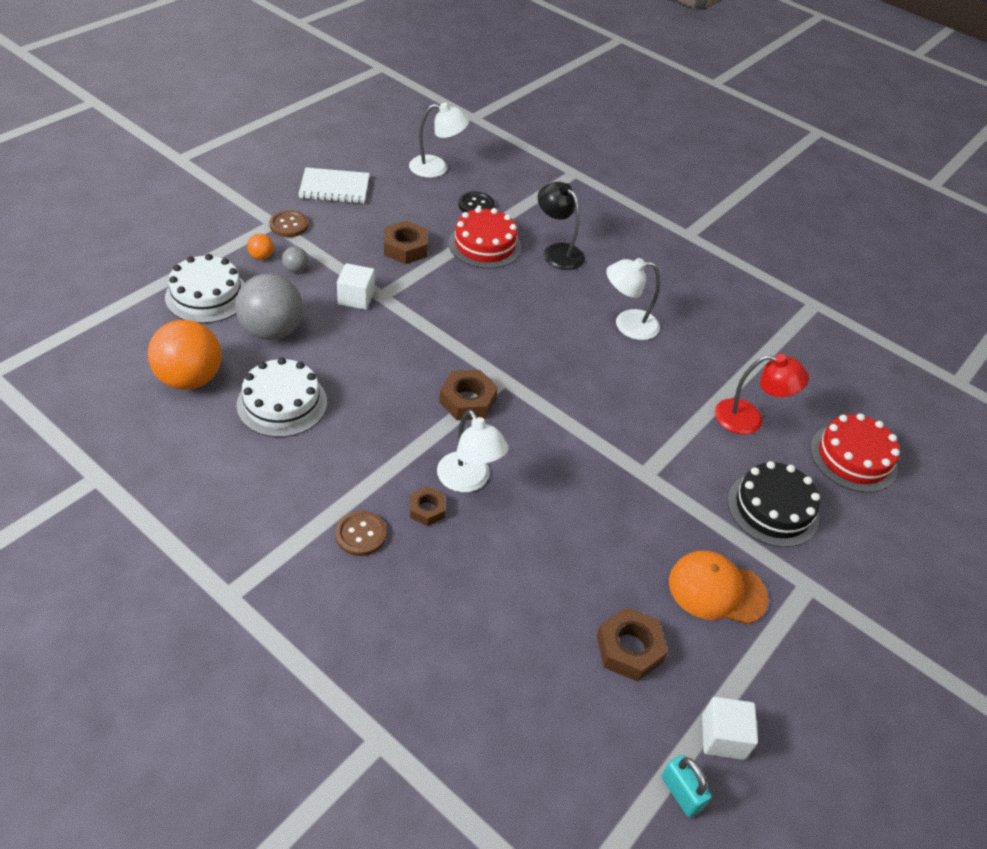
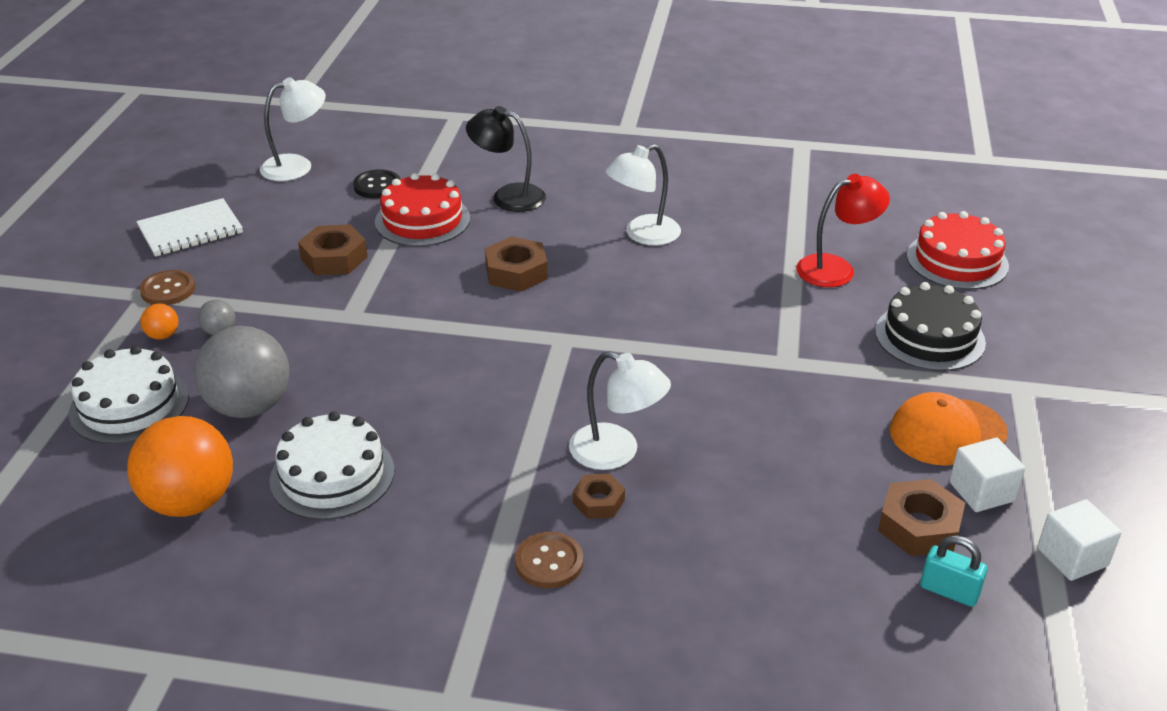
camera: 25 degrees left, 10 degrees down
white cube [337,263,375,310] -> white cube moved to [950,438,1025,512]
brown nut [439,370,498,420] -> brown nut moved to [485,237,548,292]
turquoise padlock [661,755,712,817] -> turquoise padlock moved to [920,535,987,607]

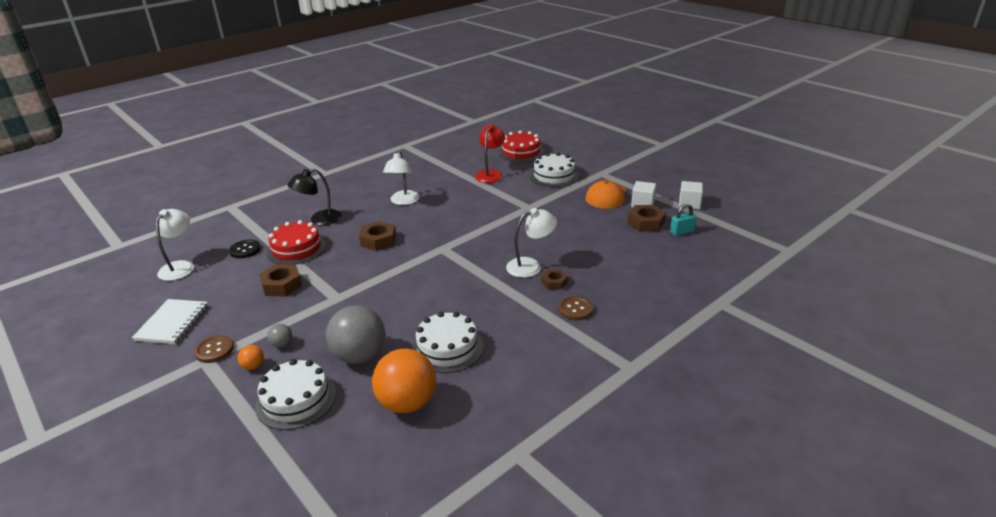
camera: 50 degrees left, 5 degrees down
black cake [875,282,986,371] -> white cake [530,152,579,187]

